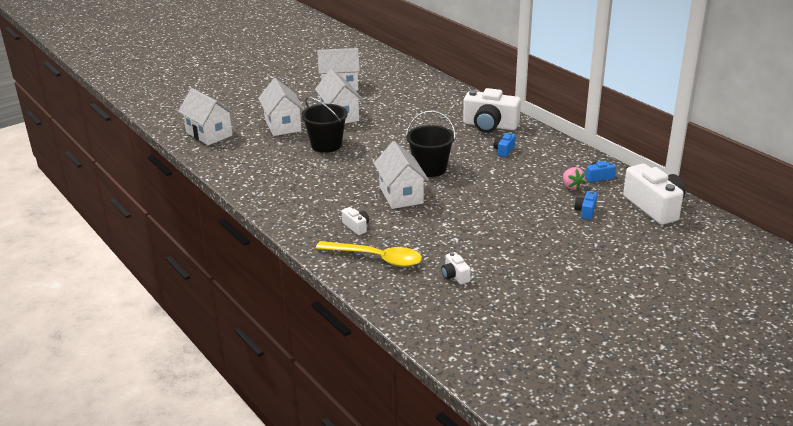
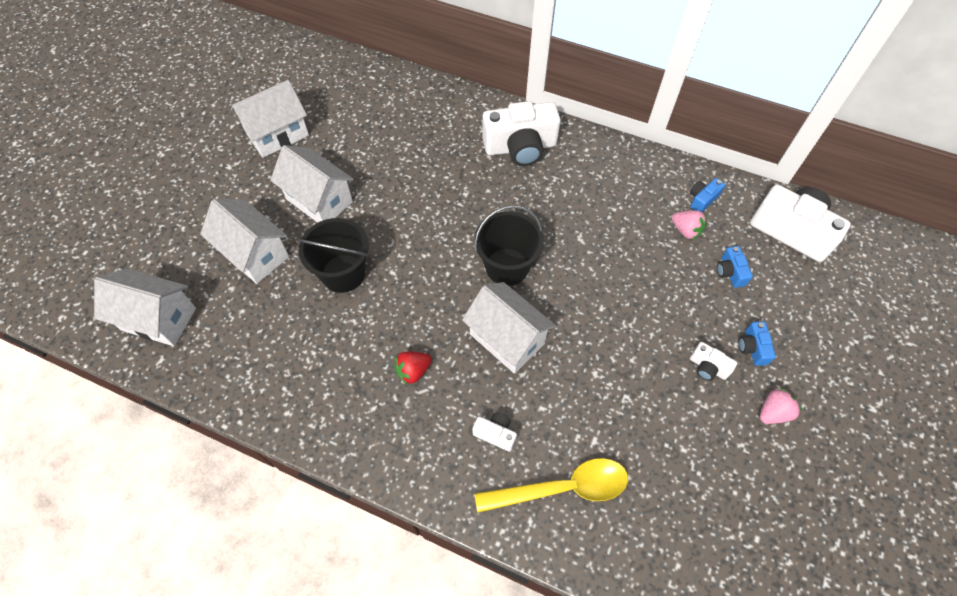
camera: 30 degrees left, 30 degrees up
white camera [441,252,471,284] -> white camera moved to [690,342,737,381]
blue camera [494,132,516,157] -> blue camera moved to [738,321,776,366]
none -> red strawberry [394,351,432,385]
none -> pink strawberry [760,388,802,424]

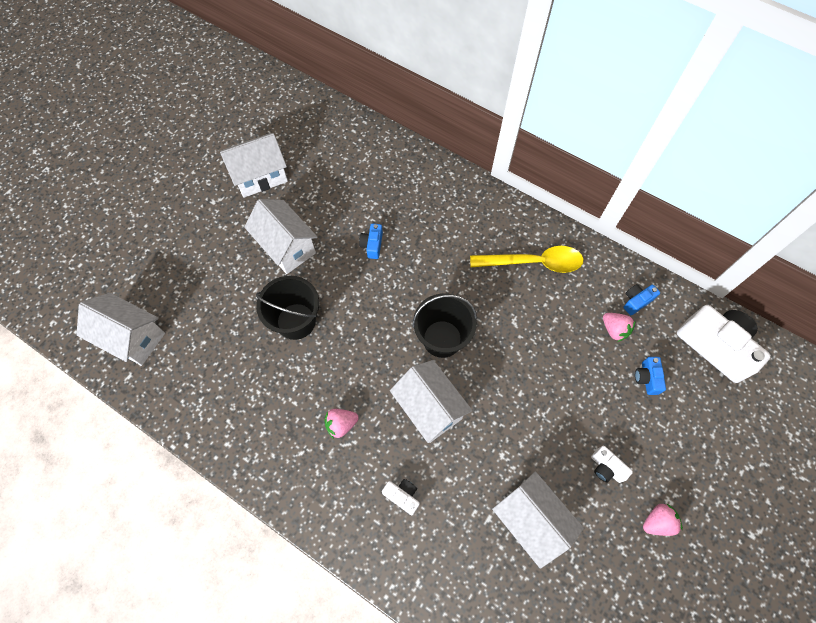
camera: 10 degrees right, 5 degrees up
white house [200,199,289,284] -> white house moved to [492,471,584,569]
red strawberry [394,351,432,385] -> pink strawberry [325,409,359,439]
yellow spoon [474,458,628,513] -> yellow spoon moved to [470,246,584,273]
white camera [482,101,561,166] -> none
blue camera [738,321,776,366] -> blue camera moved to [359,223,383,259]

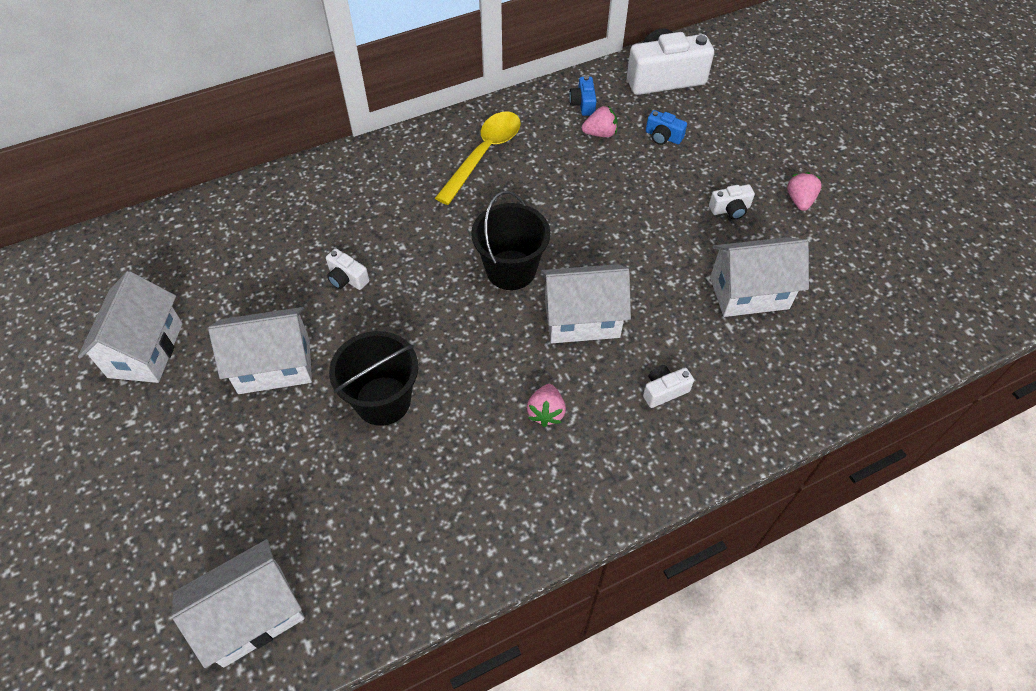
camera: 60 degrees left, 10 degrees down
blue camera [359,223,383,259] -> white camera [326,249,369,290]

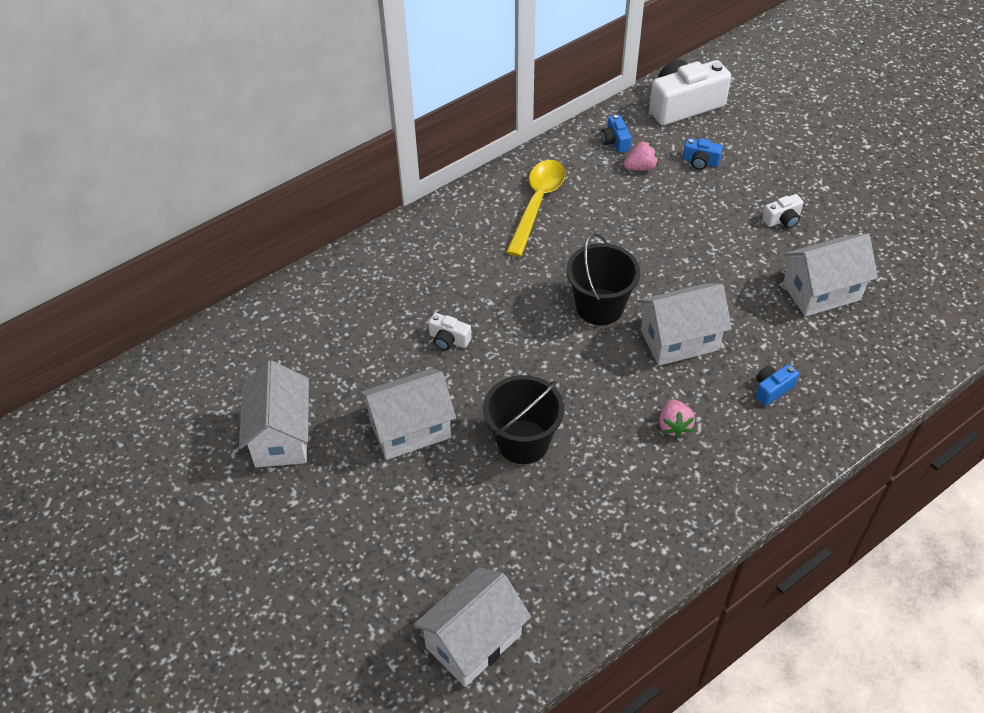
camera: 10 degrees left, 5 degrees down
white camera [643,365,694,408] -> blue camera [755,364,799,406]
pink strawberry [787,172,822,211] -> none

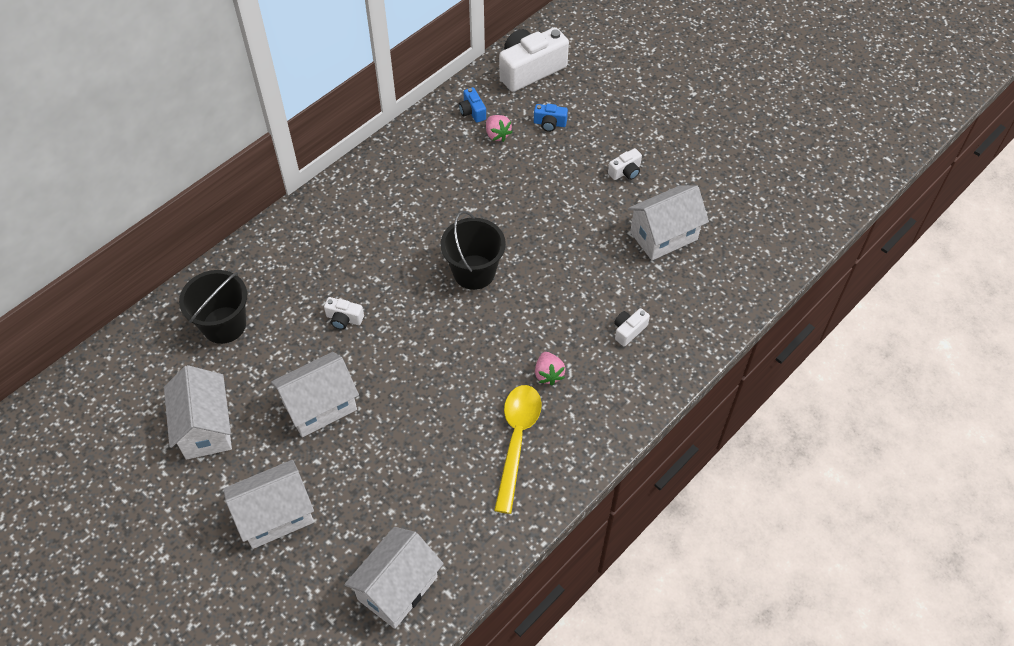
camera: 10 degrees left, 5 degrees up
black bucket [483,375,564,464] -> black bucket moved to [179,270,247,344]
yellow spoon [506,160,565,257] -> yellow spoon moved to [494,385,542,514]
pink strawberry [624,141,658,171] -> pink strawberry turned 90 degrees clockwise [486,115,512,142]
white house [638,283,732,366] -> white house moved to [223,460,314,549]
blue camera [755,364,799,406] -> white camera [614,308,650,346]

